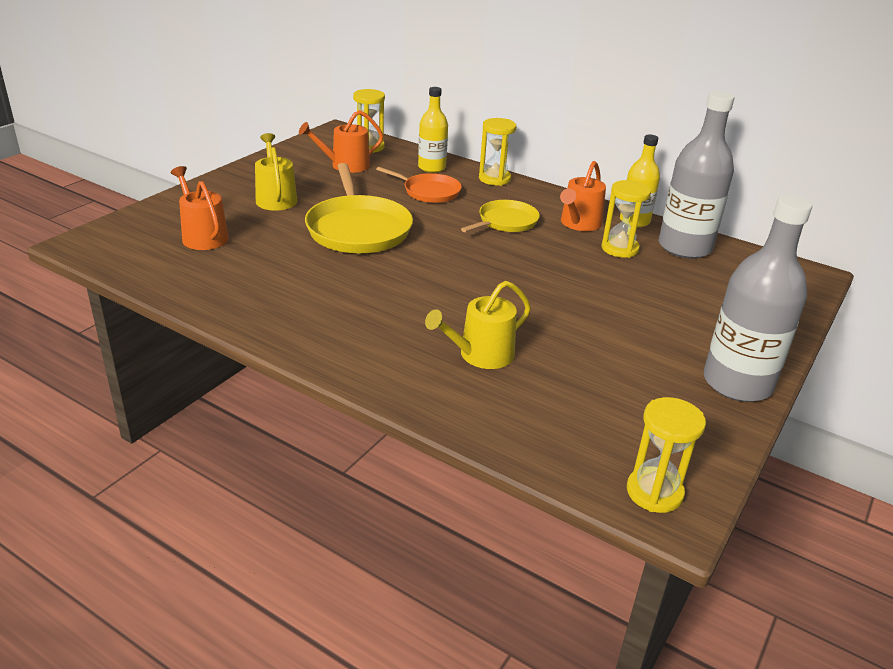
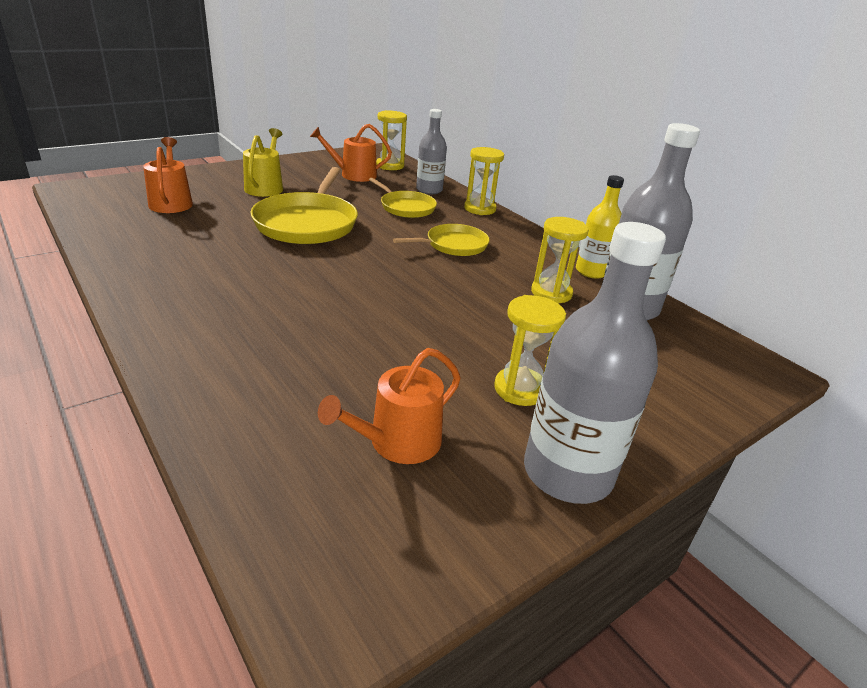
camera: 20 degrees right, 0 degrees up
orange pan [376,167,462,203] -> yellow pan [369,178,437,218]
yellow bottle [418,87,448,173] -> grey bottle [416,109,447,194]
yellow watering can [425,281,531,369] -> none
orange watering can [560,161,606,231] -> orange watering can moved to [318,348,461,464]
yellow hourglass [627,397,706,513] -> yellow hourglass moved to [494,295,566,406]

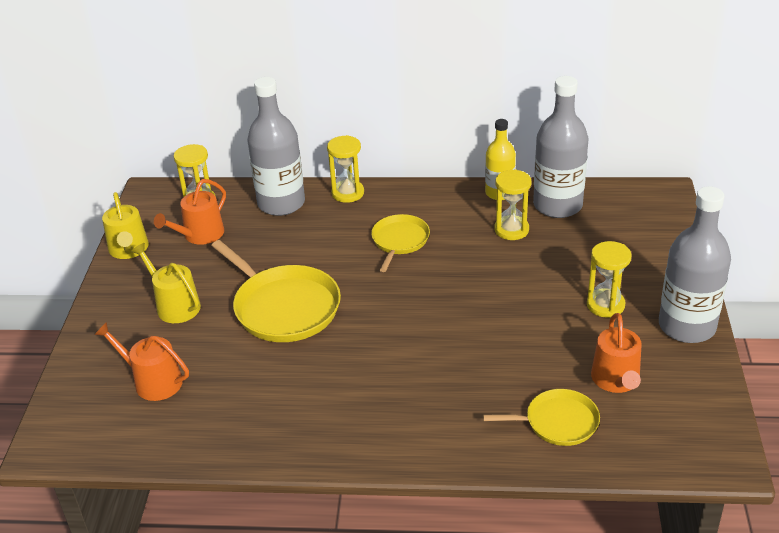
camera: 45 degrees left, 5 degrees up
yellow pan [369,178,437,218] -> yellow pan moved to [483,389,600,446]
grey bottle [416,109,447,194] -> grey bottle [247,77,305,216], size x1.66
none -> yellow watering can [102,192,149,259]

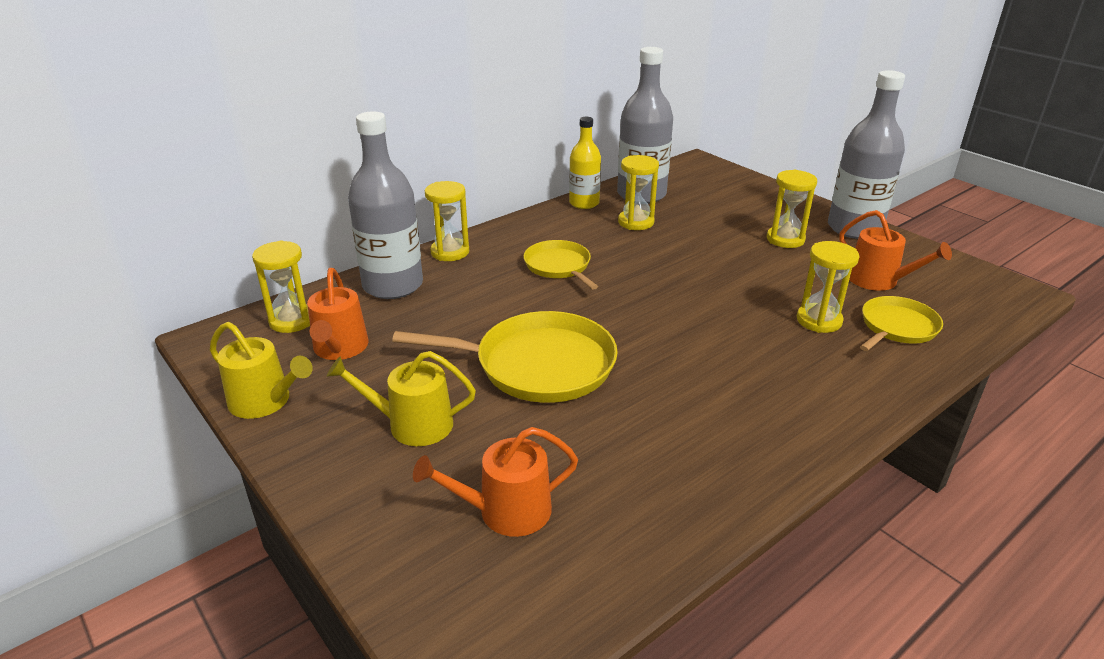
camera: 45 degrees left, 5 degrees down
none -> yellow hourglass [797,241,860,333]

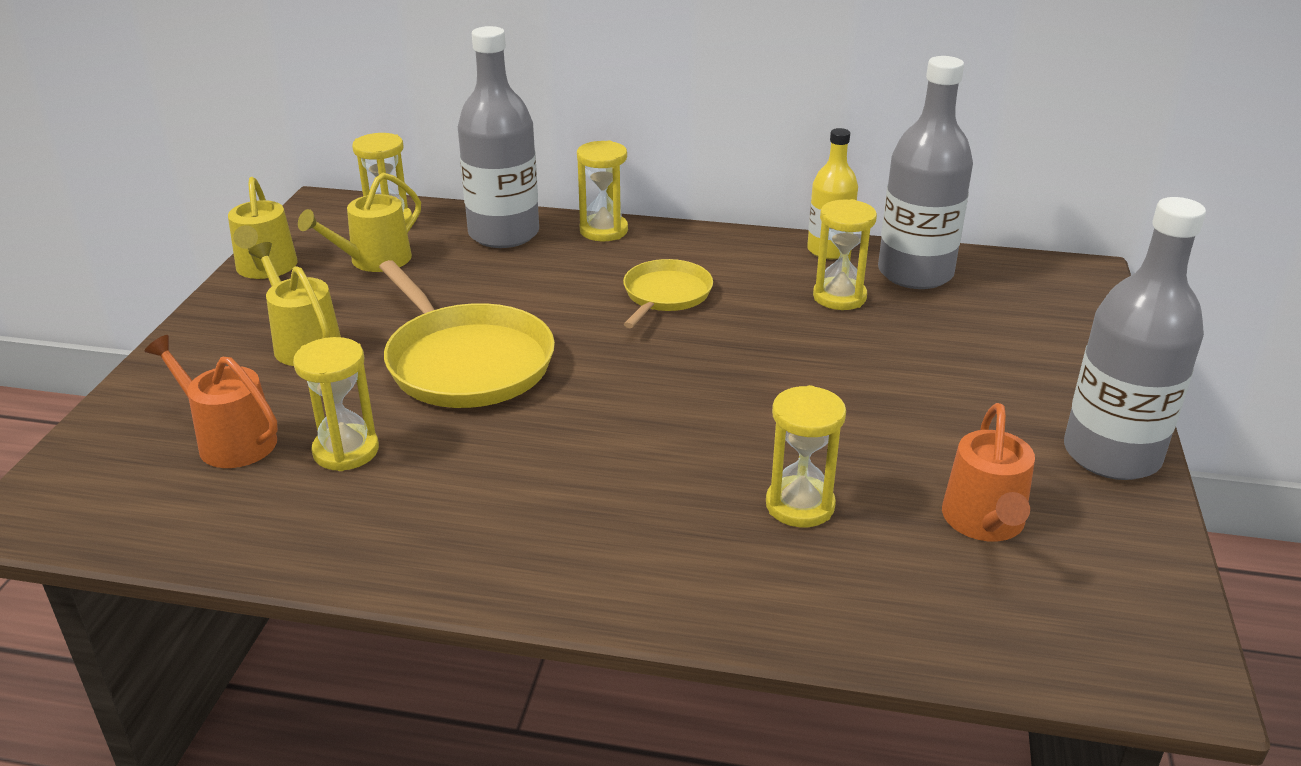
camera: 50 degrees right, 0 degrees up
orange watering can [307,268,369,360] -> yellow watering can [298,173,421,272]
yellow hourglass [767,169,817,248] -> yellow hourglass moved to [293,337,379,471]
yellow pan [860,296,943,351] -> none

